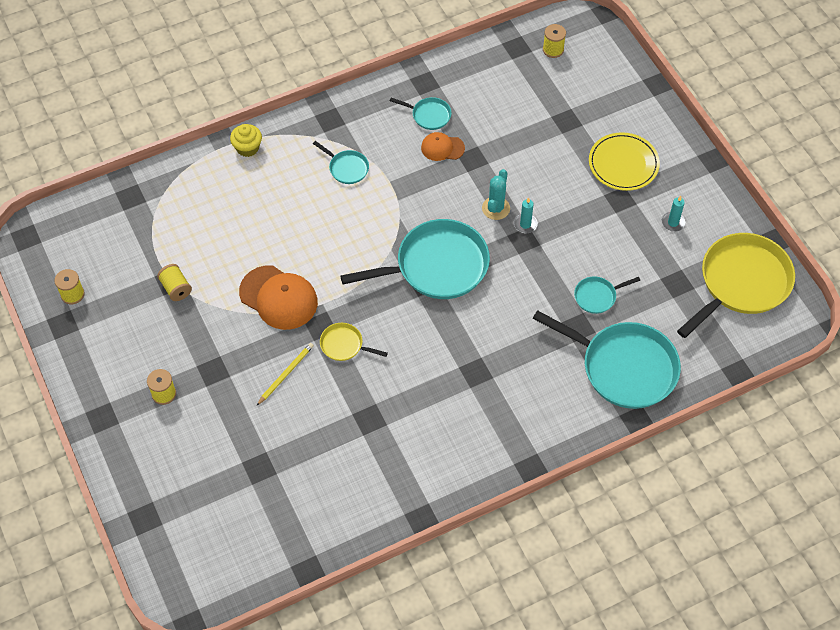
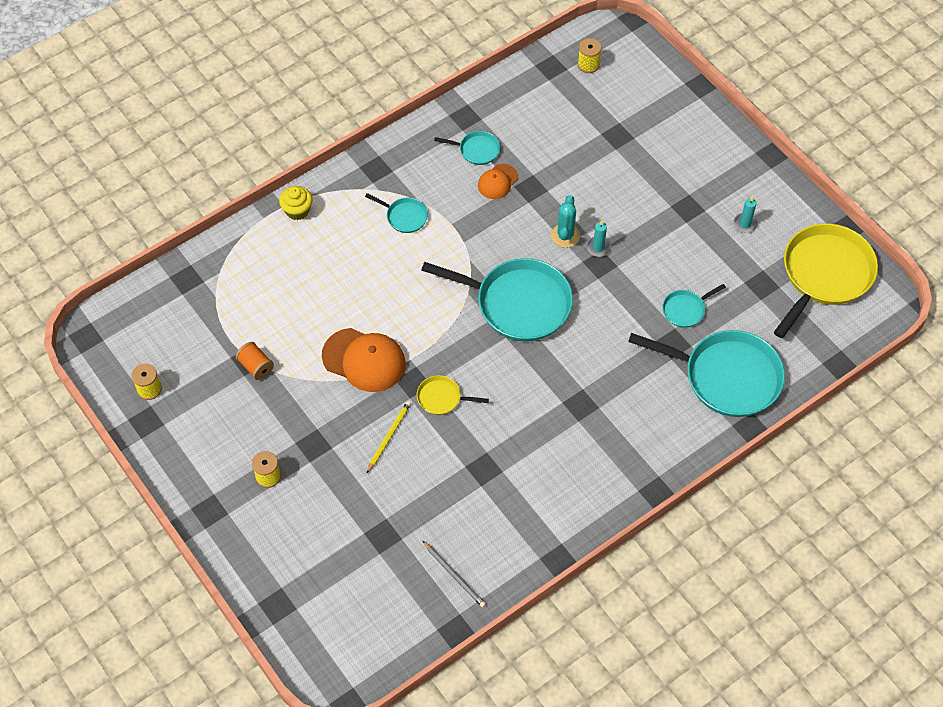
camera: 10 degrees left, 0 degrees up
yellow spool [157,264,192,301] -> orange spool [236,342,274,380]
turquoise pan [340,219,490,299] -> turquoise pan turned 45 degrees clockwise [421,258,573,341]
orange cap [421,132,465,161] -> orange cap turned 45 degrees counterclockwise [478,164,518,199]
yellow plate [589,132,660,191] -> none
none -> grey pencil [423,541,486,608]

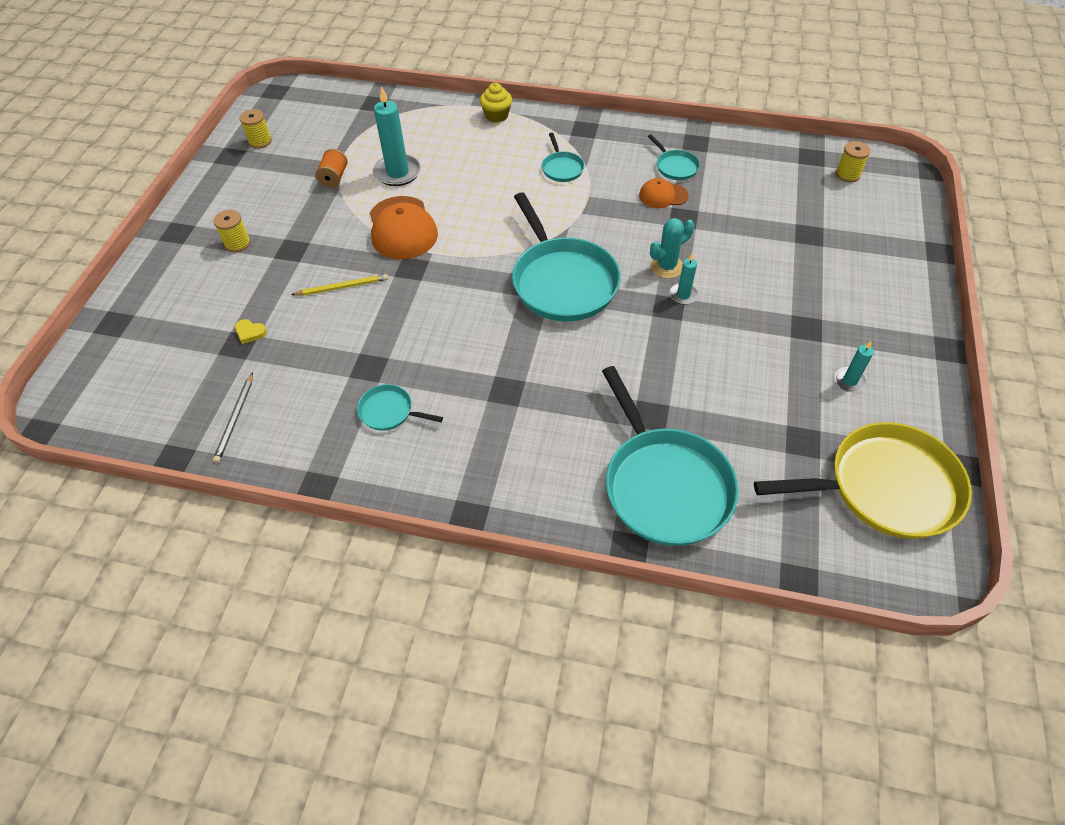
camera: 50 degrees right, 5 degrees down
yellow pan [417,375,489,415] -> none
turquoise pan [663,284,726,328] -> turquoise pan moved to [357,384,443,431]
none -> yellow heart [235,319,267,344]
none -> turquoise candle [373,86,421,186]

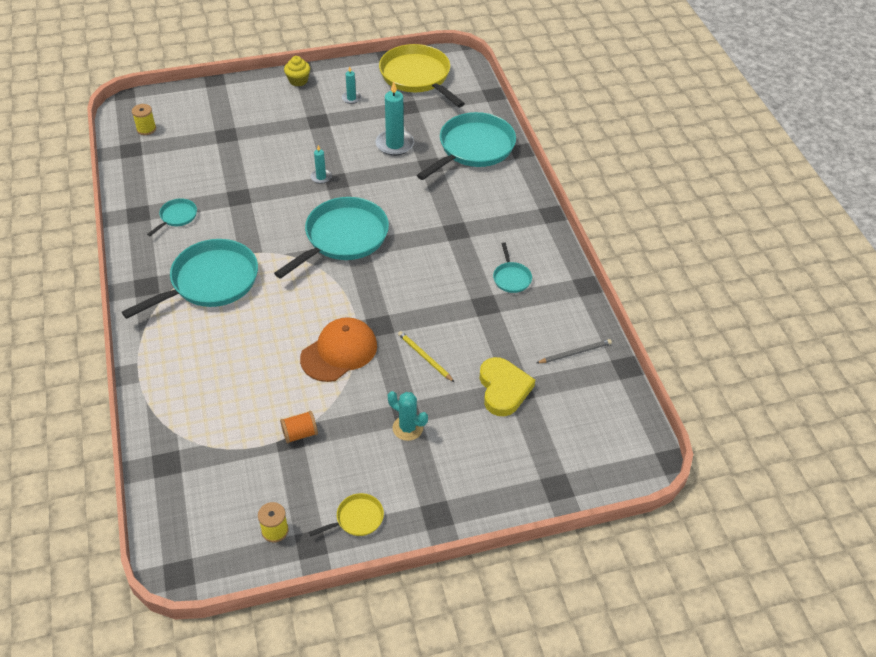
camera: 120 degrees left, 5 degrees down
yellow spool [214,210,251,252] -> none
yellow heart [235,319,267,344] -> yellow heart [479,357,535,416], size x2.39
turquoise candle [373,86,421,186] -> turquoise candle moved to [376,81,414,156]
yellow cupcake [480,83,512,123] -> yellow cupcake moved to [284,56,310,86]
turquoise pan [542,133,584,182] -> turquoise pan [122,239,258,319], size x2.21
orange cap [639,178,689,208] -> none
turquoise cactus [650,218,694,279] -> turquoise cactus moved to [388,391,428,441]
none -> yellow pan [309,493,384,536]

